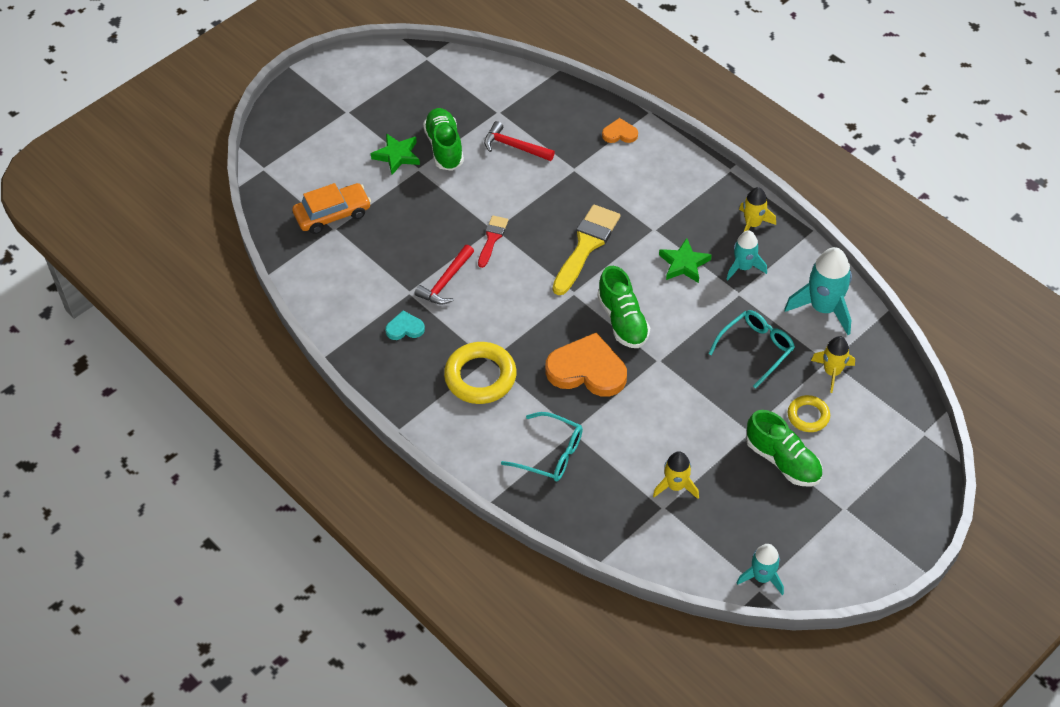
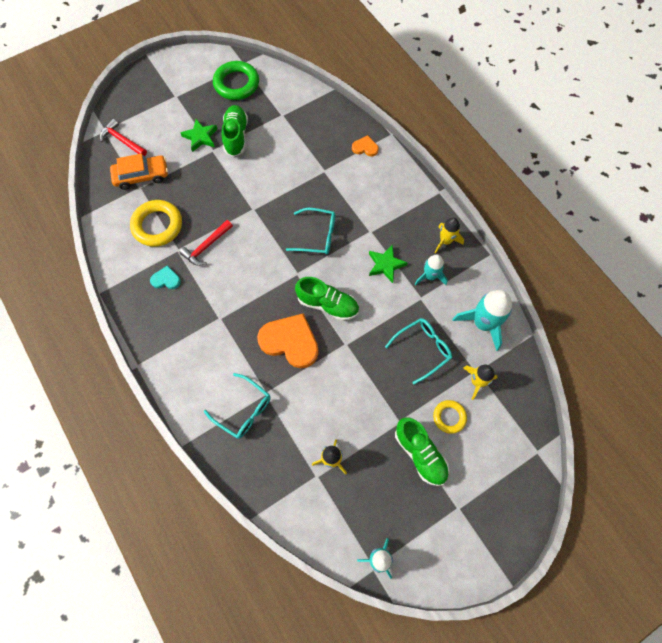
camera: 10 degrees right, 15 degrees up
yellow ring [444,342,516,404] -> yellow ring moved to [130,200,182,247]
red brush [478,215,508,268] -> none
red hammer [484,121,555,161] -> red hammer moved to [100,119,147,156]
yellow brush [553,204,620,295] -> turquoise glasses [286,208,335,255]
green shoe [597,266,650,348] -> green shoe turned 60 degrees counterclockwise [295,277,359,321]
none -> green ring [213,61,259,100]

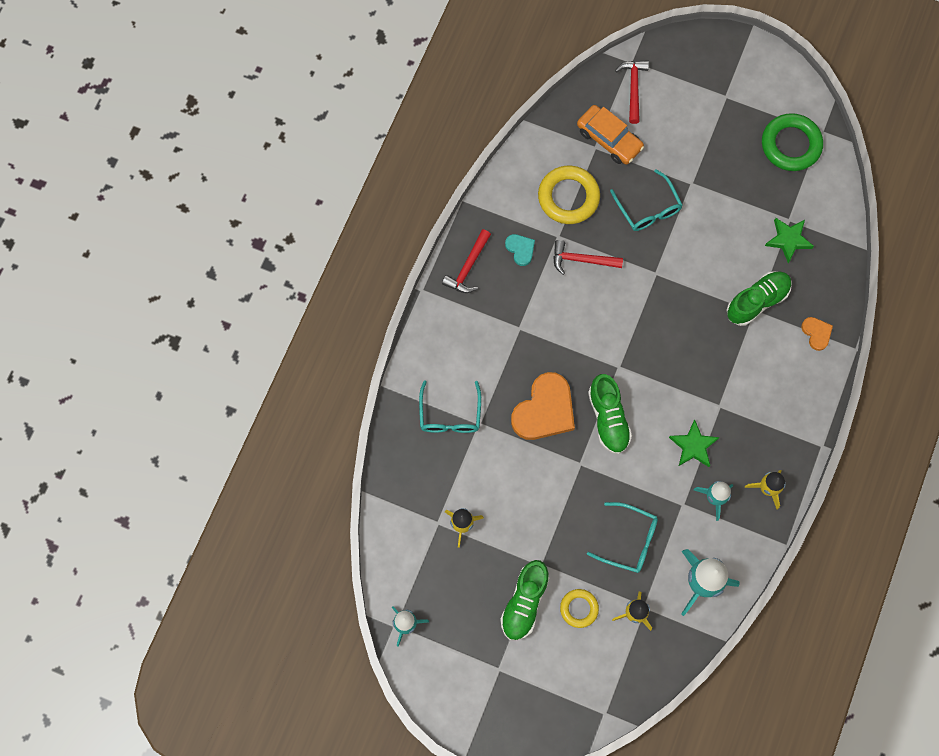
camera: 55 degrees right, 5 degrees up
green star [180,119,217,152] -> green star moved to [765,218,814,263]
green shoe [222,105,248,157] -> green shoe moved to [726,271,792,326]
orange heart [257,313,319,368] -> orange heart turned 45 degrees clockwise [511,372,575,440]
turquoise glasses [286,208,335,255] -> turquoise glasses moved to [610,169,683,231]
none -> red hammer [442,229,491,293]

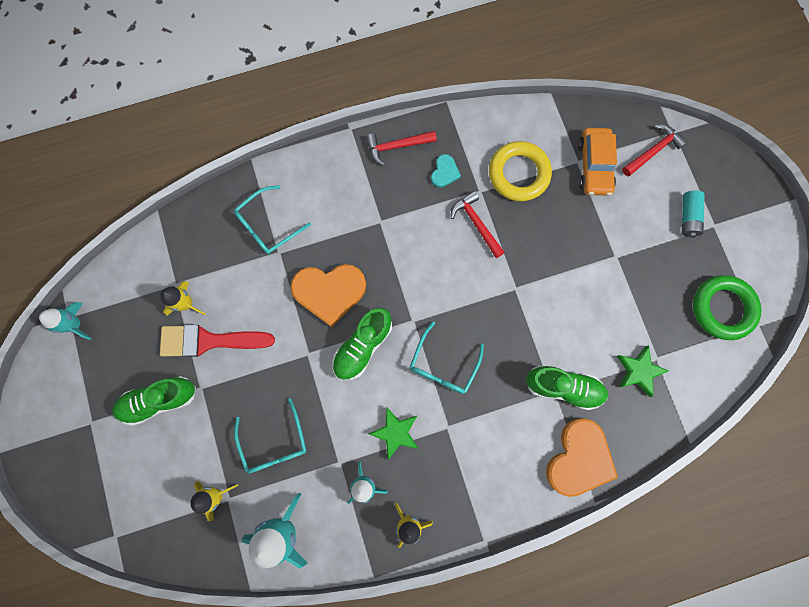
camera: 50 degrees right, 5 degrees up
yellow ring [560,589,599,628] -> none
turquoise glasses [610,169,683,231] -> turquoise glasses moved to [410,321,484,394]
orange heart [801,317,833,351] -> orange heart [546,418,618,497], size x2.07
none -> red brush [160,325,275,357]
none -> turquoise battery [682,191,704,238]

